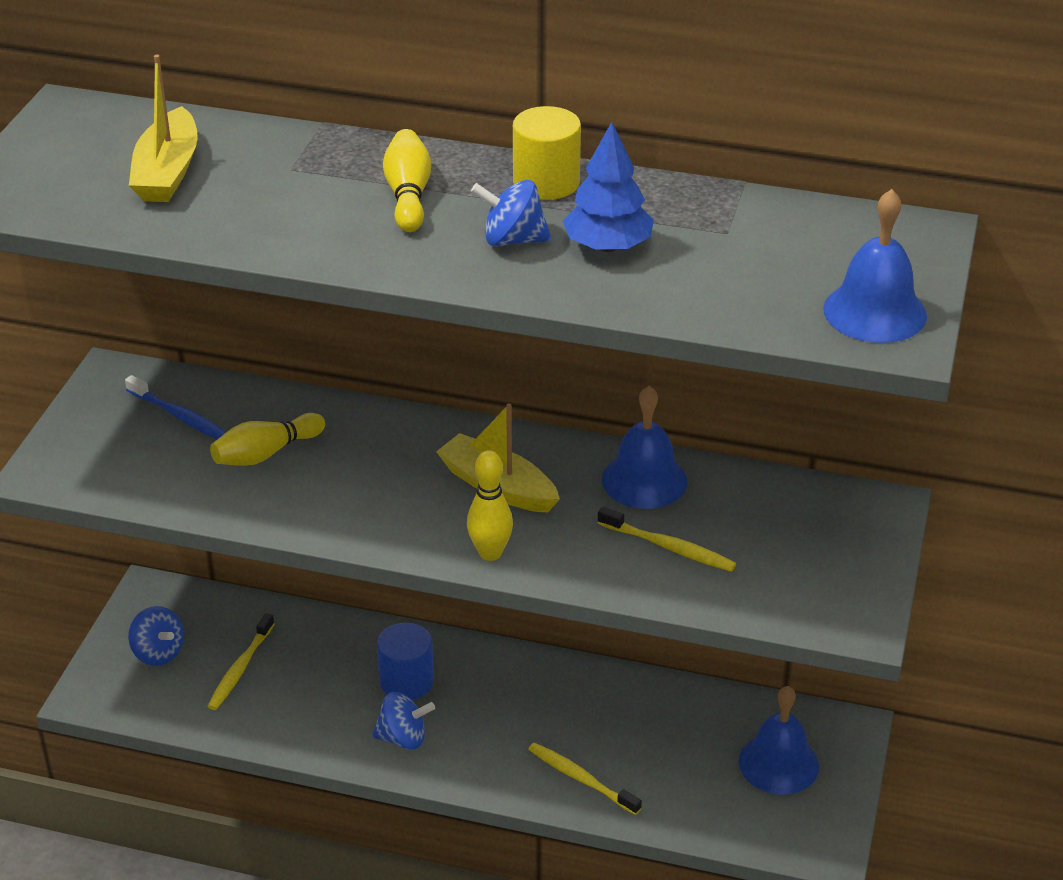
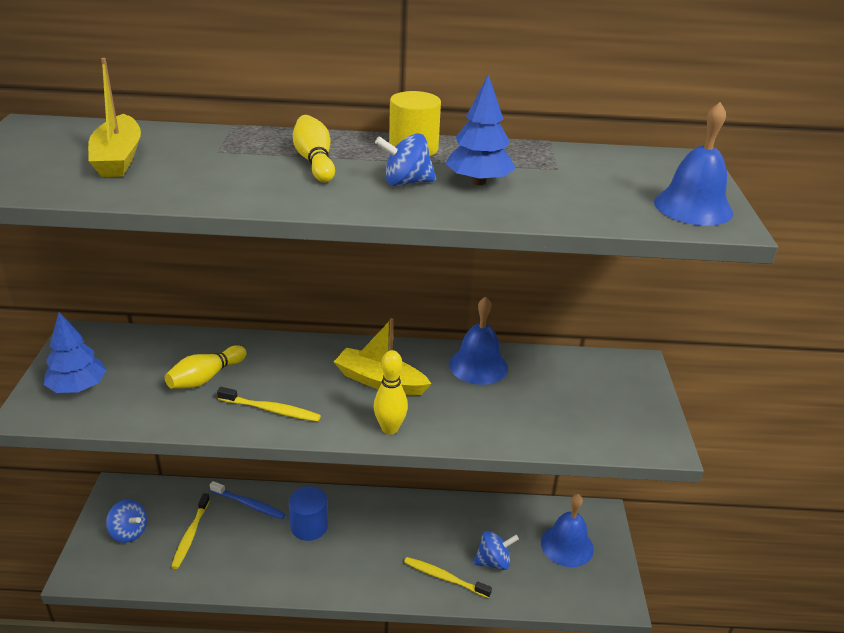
camera: 15 degrees left, 5 degrees down
blue toothbrush [125,375,226,439] -> blue toothbrush moved to [210,481,286,519]
blue spinning top [372,692,435,750] -> blue spinning top moved to [473,531,519,570]
yellow toothbrush [598,507,736,572] -> yellow toothbrush moved to [217,387,321,422]
none -> blue tree [43,312,107,393]

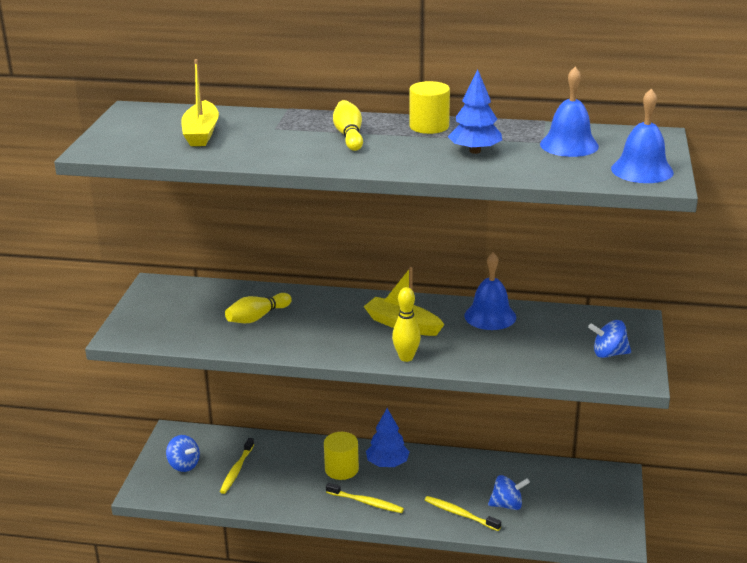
camera: 10 degrees right, 5 degrees down
blue tree [43,312,107,393] -> blue tree moved to [366,408,409,467]
blue toothbrush [210,481,286,519] -> none
yellow toothbrush [217,387,321,422] -> yellow toothbrush moved to [326,483,404,513]
blue cylinder [289,486,328,541] -> yellow cylinder [324,432,359,480]
blue spinning top [375,133,436,186] -> blue spinning top moved to [588,320,631,358]
blue bell [541,494,594,567] -> blue bell moved to [540,67,599,157]

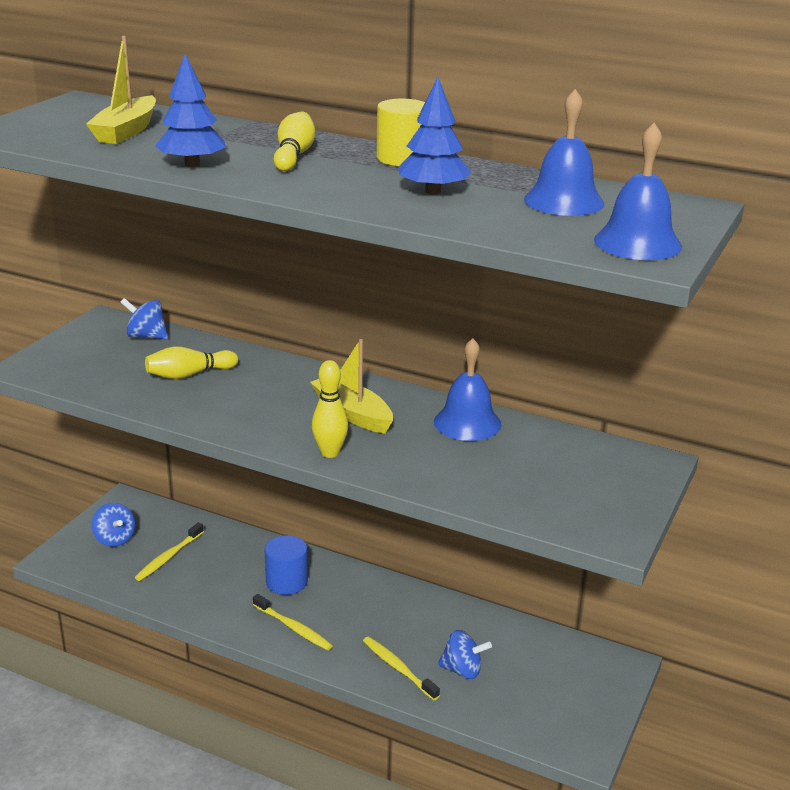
camera: 15 degrees right, 0 degrees up
yellow cylinder [324,432,359,480] -> blue cylinder [265,536,308,595]
blue tree [366,408,409,467] -> blue tree moved to [155,54,226,167]
blue spinning top [588,320,631,358] -> blue spinning top moved to [120,298,168,339]

